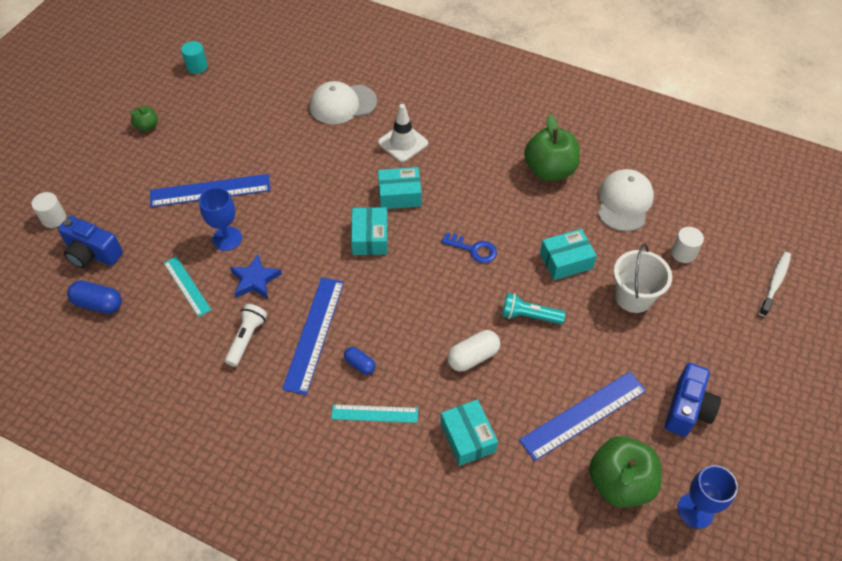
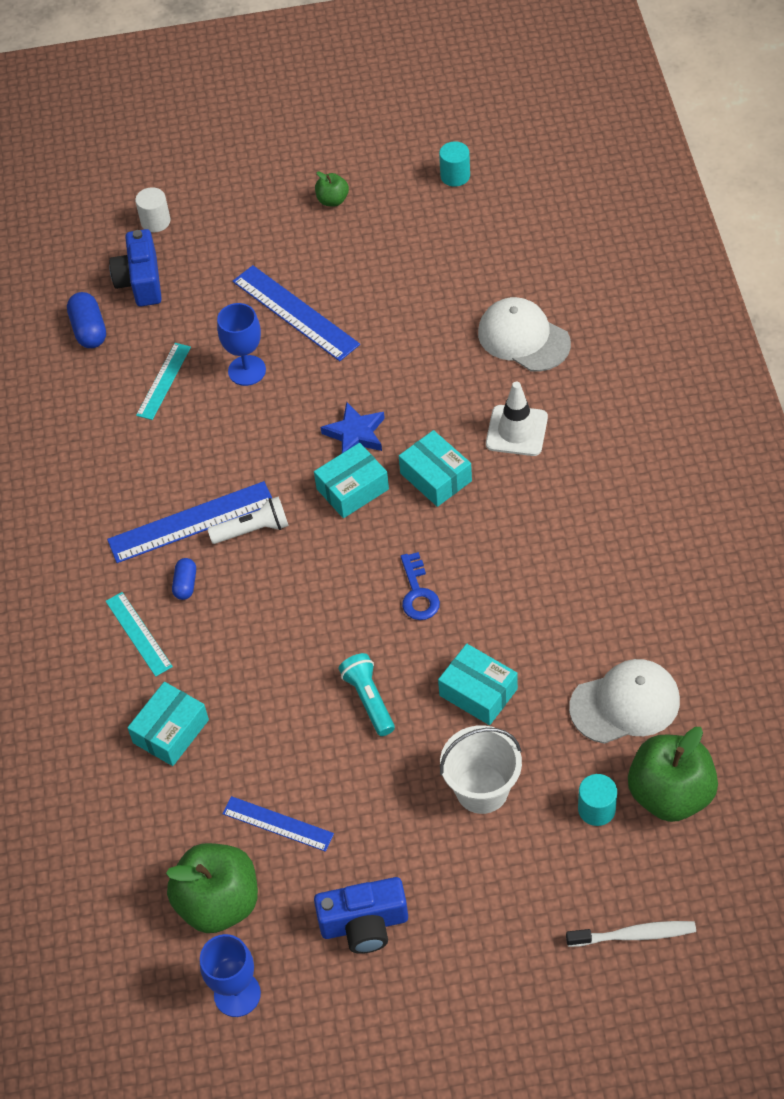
camera: 60 degrees right, 0 degrees up
white flashlight [225,304,267,367] -> white flashlight moved to [208,496,289,544]
blue star [230,254,282,299] -> blue star moved to [321,402,385,453]
white capsule [447,330,500,371] -> none
blue ruler [519,372,646,461] -> blue ruler [222,796,334,852], size x0.61
green apple [524,114,580,181] -> green apple moved to [628,727,718,822]
white cylinder [671,227,704,263] -> turquoise cylinder [578,774,617,826]

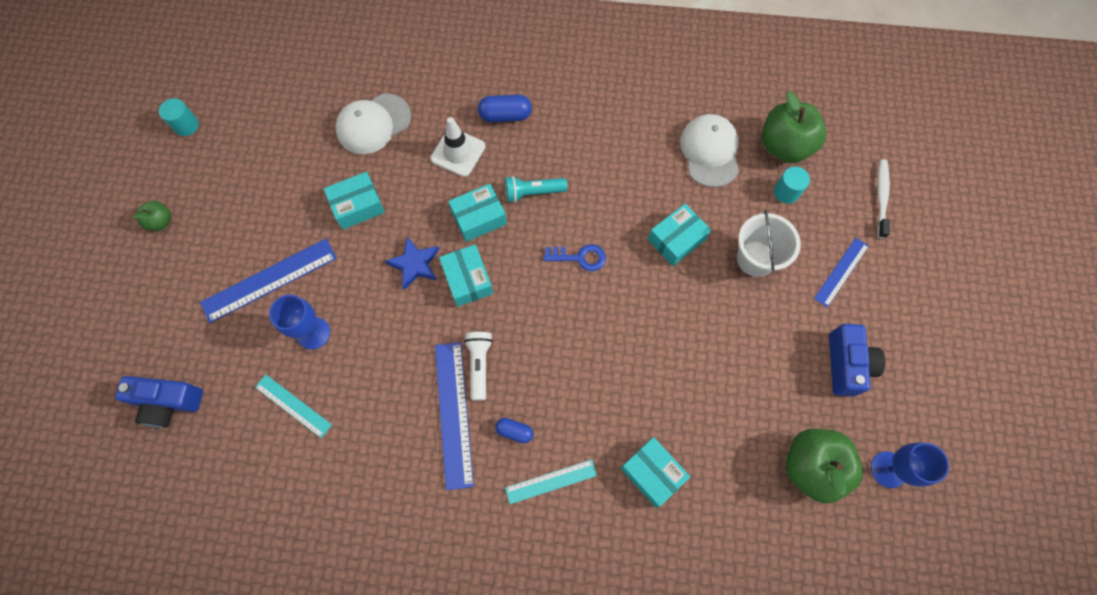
camera: 80 degrees left, 15 degrees up
blue capsule [67,292,106,348] -> blue capsule moved to [478,95,532,122]
white cylinder [135,187,171,232] -> none
blue ruler [222,796,334,852] -> blue ruler moved to [814,238,869,307]
turquoise flashlight [339,653,395,736] -> turquoise flashlight moved to [505,176,567,203]
none -> turquoise box [324,172,385,229]

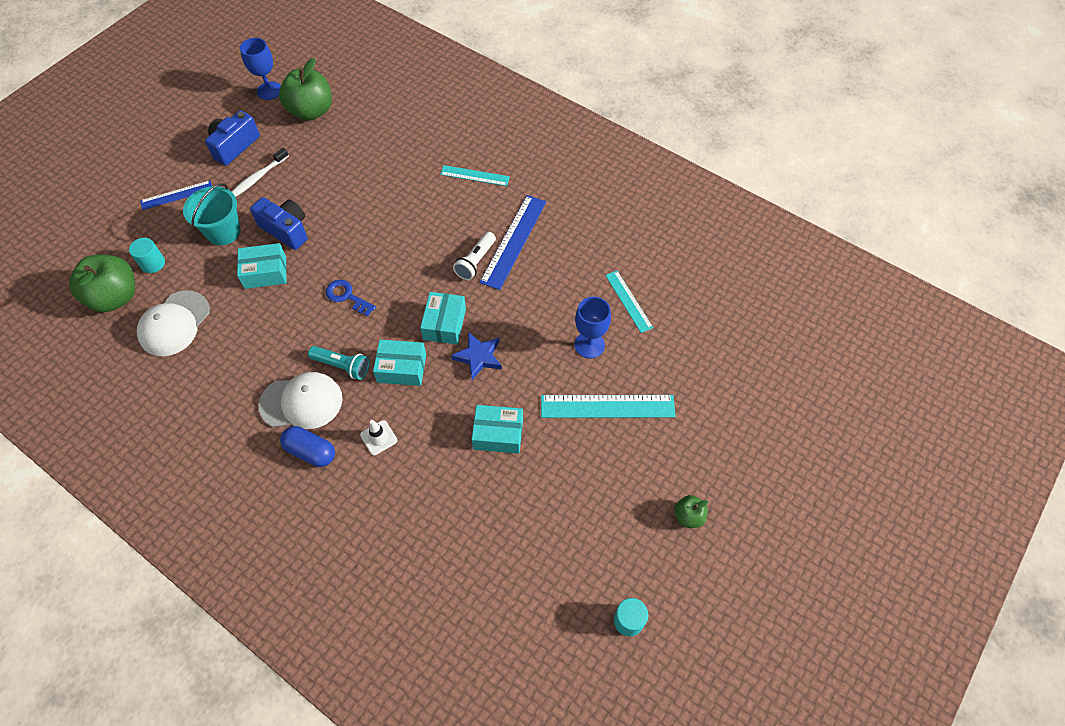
camera: 150 degrees left, 10 degrees down
blue camera [115,376,203,427] -> blue camera moved to [250,197,308,250]
blue ruler [200,239,337,323] -> turquoise ruler [541,395,676,418]
white cap [335,94,411,154] -> white cap moved to [259,372,343,429]
white traffic cone [430,117,485,177] -> white traffic cone [360,420,397,455], size x0.63
blue capsule [495,418,534,443] -> none
turquoise box [620,437,690,507] -> none
white bucket [737,210,801,277] -> turquoise bucket [183,183,241,245]
white toothbrush [878,159,890,238] -> white toothbrush moved to [231,148,289,197]

